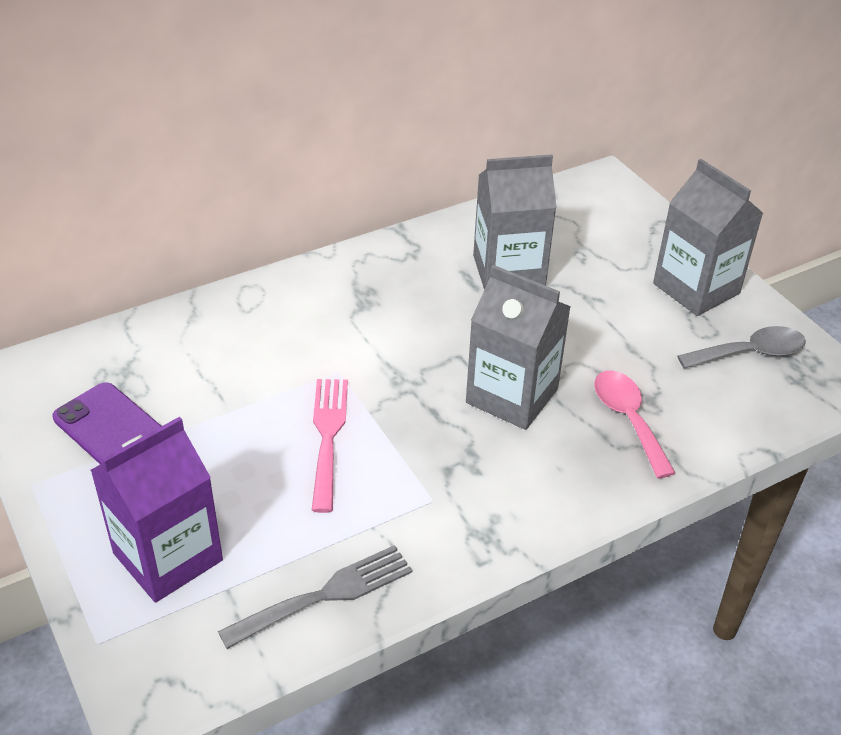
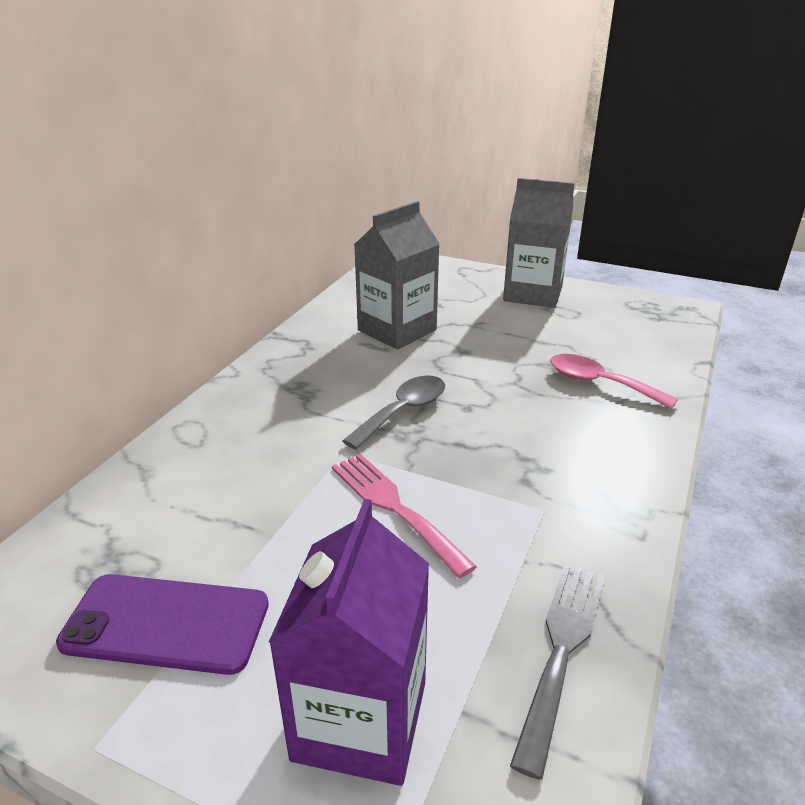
camera: 35 degrees left, 10 degrees down
grey carton [466,265,571,430] -> none
grey spoon [677,326,806,369] -> grey spoon moved to [343,375,445,450]

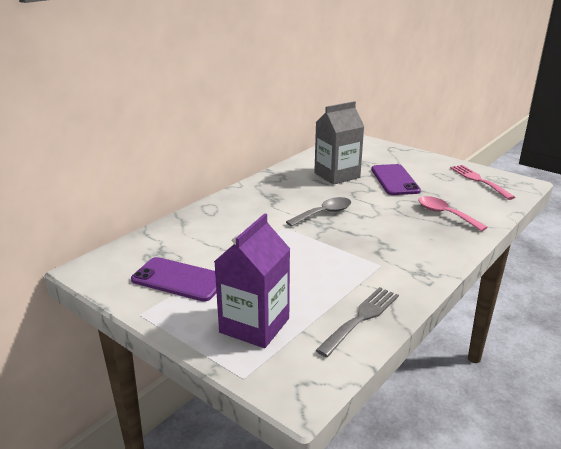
camera: 15 degrees right, 5 degrees down
pink fork [332,454,477,578] -> pink fork moved to [450,165,515,200]
grey carton [503,178,575,308] -> none
none -> purple phone [371,164,421,195]

